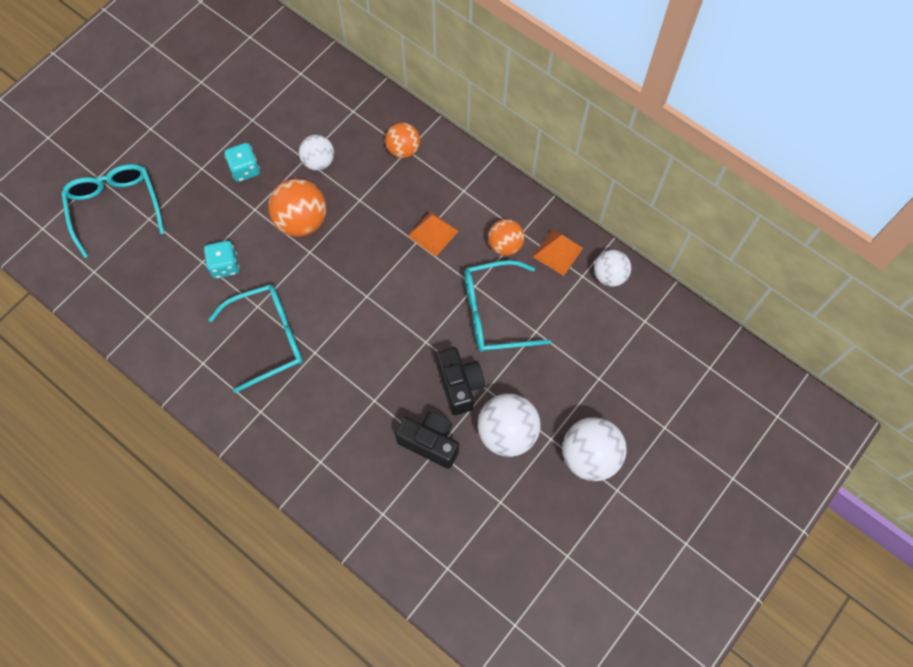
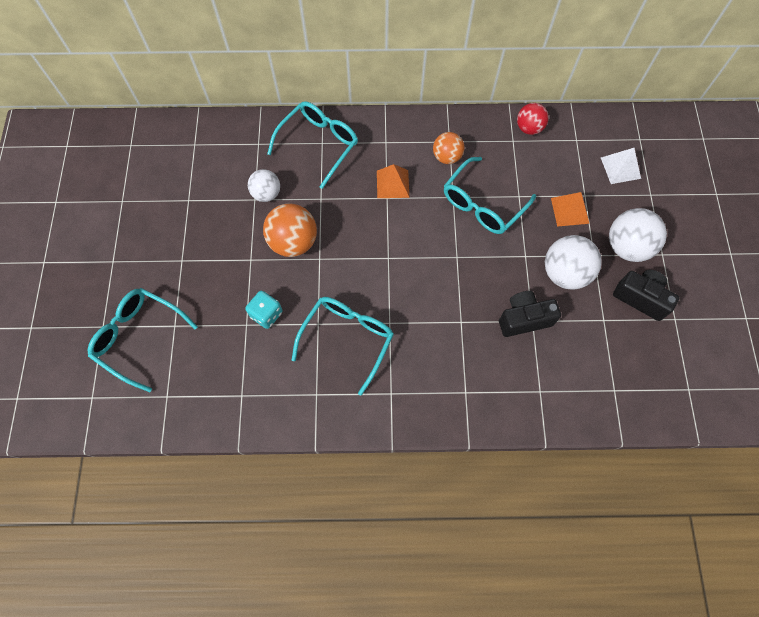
camera: 40 degrees left, 0 degrees up
turquoise dice [224,143,260,182] -> none
orange ball [385,123,420,158] -> turquoise glasses [267,101,358,189]
black camera [436,347,485,415] -> black camera moved to [613,270,680,321]
orange pyramid [533,230,583,276] -> orange pyramid moved to [551,192,589,227]
white ball [594,250,631,287] -> red ball [517,103,549,135]
none -> white pyramid [601,148,641,184]

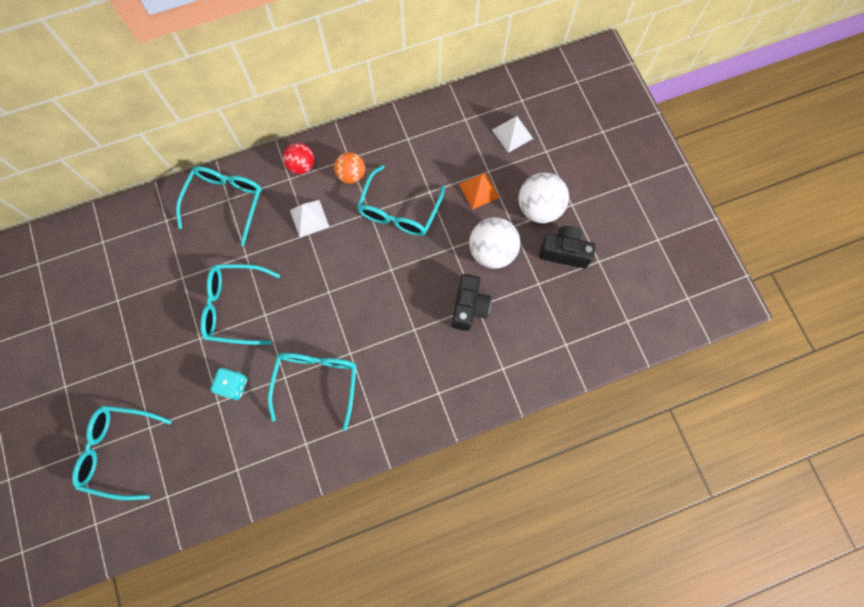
camera: 20 degrees left, 5 degrees up
white ball [248,169,280,202] -> none
orange ball [263,204,317,257] -> turquoise glasses [200,264,280,345]
orange pyramid [377,164,410,198] -> white pyramid [290,200,329,237]
black camera [499,291,561,337] -> black camera turned 135 degrees clockwise [452,274,491,331]
red ball [517,103,549,135] -> red ball moved to [283,143,314,174]

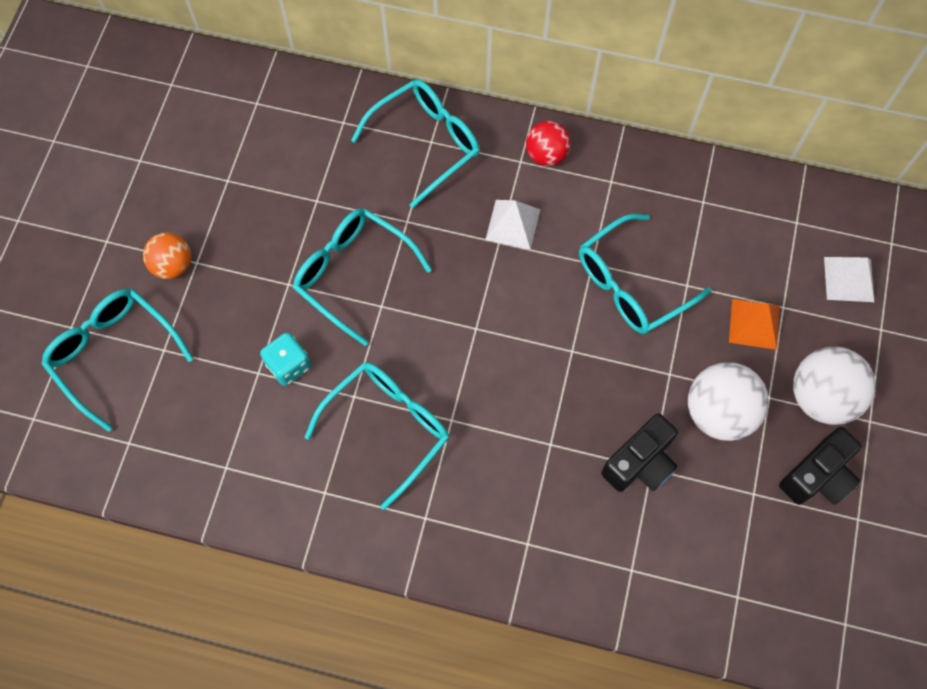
camera: 35 degrees right, 5 degrees down
orange ball [334,152,365,184] -> orange ball moved to [143,233,191,279]
black camera [539,226,596,269] -> black camera turned 90 degrees clockwise [779,427,862,505]

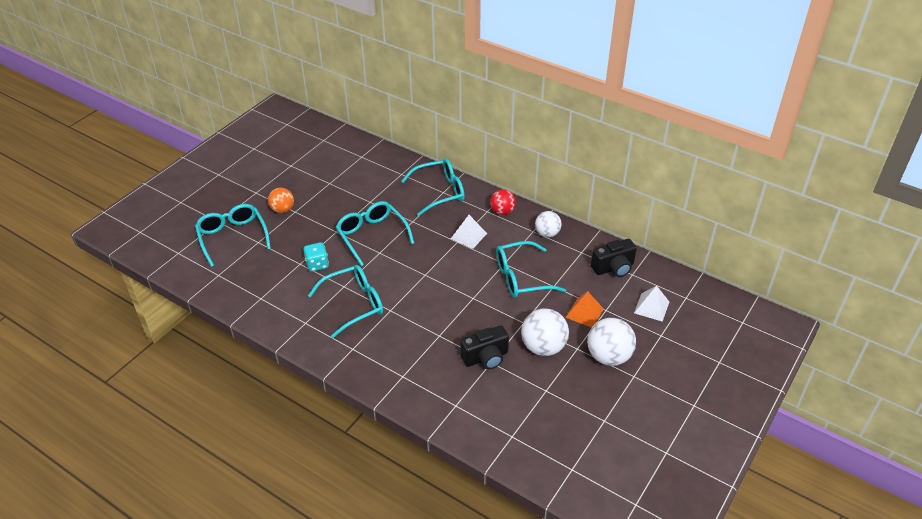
camera: 20 degrees right, 25 degrees down
black camera [779,427,862,505] -> black camera moved to [591,239,637,277]
none -> white ball [535,211,562,237]

